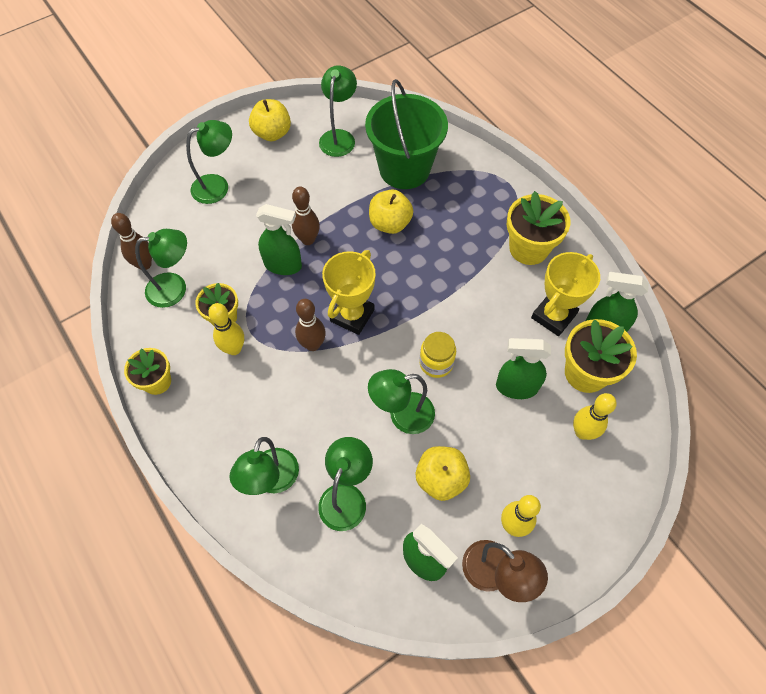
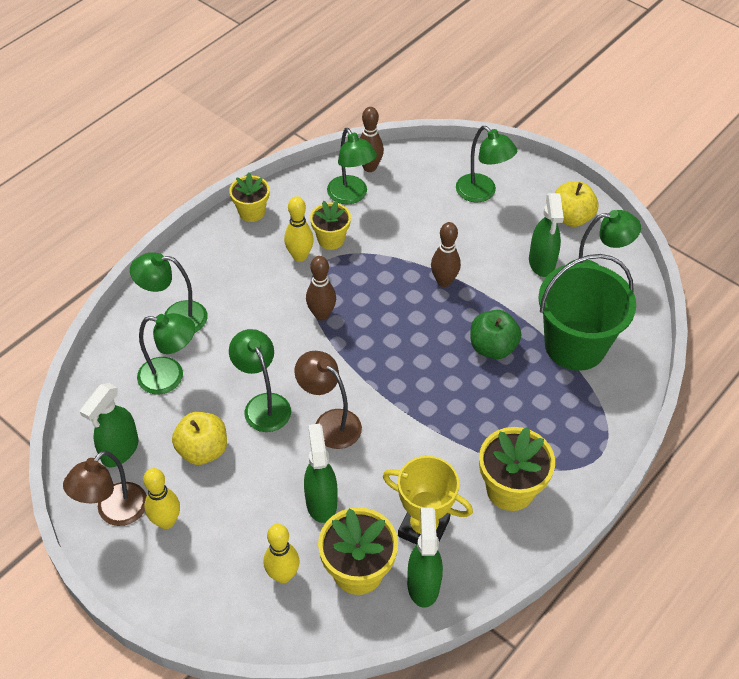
camera: 75 degrees right, 10 degrees down
green spray bottle [256,204,302,275] -> green spray bottle moved to [529,193,564,277]
yellow trophy [322,250,376,335] -> none
yellow apple [369,189,413,234] -> green apple [470,310,521,359]
yellow jar [419,332,456,378] -> brown lamp [295,351,362,449]

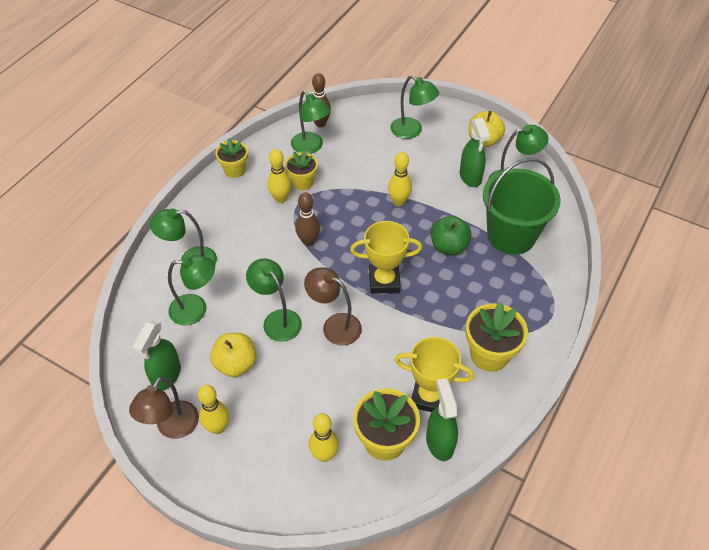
camera: 10 degrees left, 0 degrees up
green spray bottle [304,424,338,523] -> none
brown bowling pin [431,222,461,287] -> yellow bowling pin [388,152,412,206]
none -> yellow trophy [350,221,422,294]

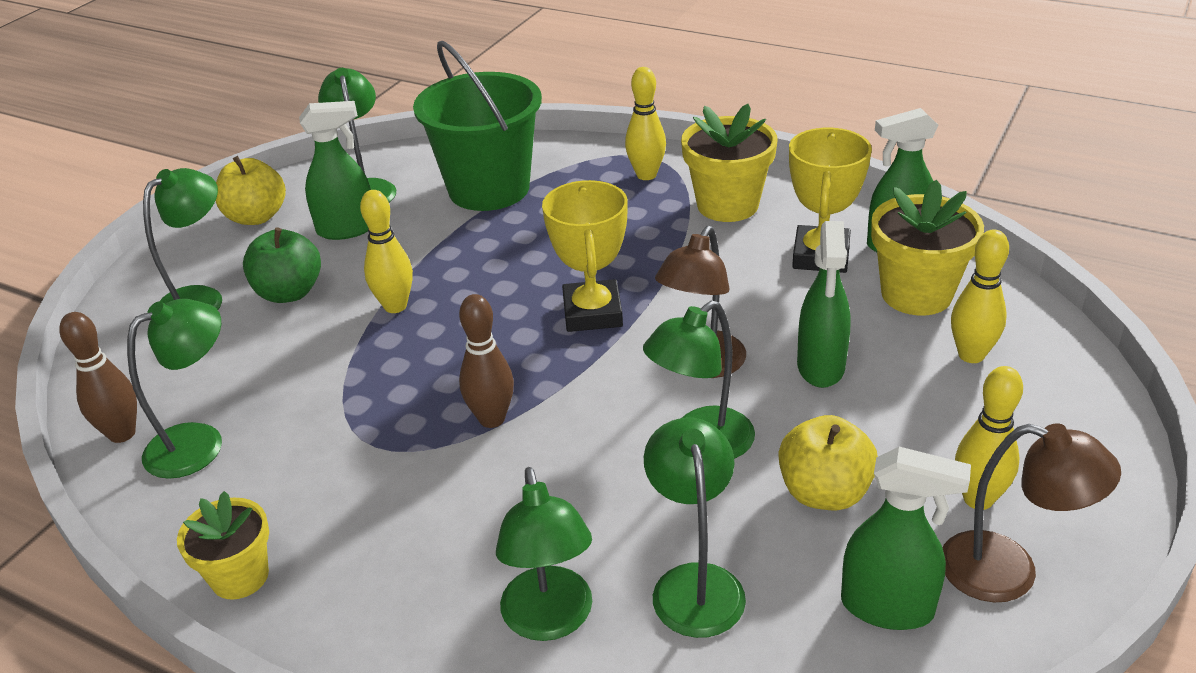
camera: 90 degrees left, 15 degrees down
yellow bowling pin [268,149,291,203] -> yellow bowling pin moved to [625,67,666,180]
yellow flower pot [285,150,318,190] -> none
green apple [431,216,471,255] -> green apple moved to [243,227,321,303]
none -> green spray bottle [797,221,851,388]

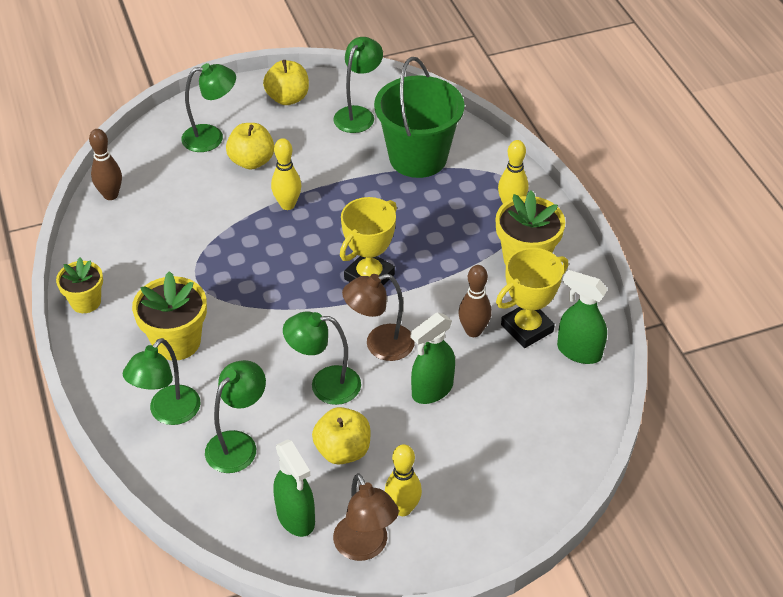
camera: 40 degrees right, 10 degrees up
green lamp [127,299,222,479] -> none
green apple [243,227,321,303] -> yellow apple [226,123,274,170]
green spray bottle [299,101,371,240] -> none
brown bowling pin [459,294,514,428] -> brown bowling pin moved to [458,265,492,337]
yellow flower pot [871,180,984,316] -> yellow flower pot moved to [132,271,207,360]
yellow bowling pin [951,229,1009,363] -> none

